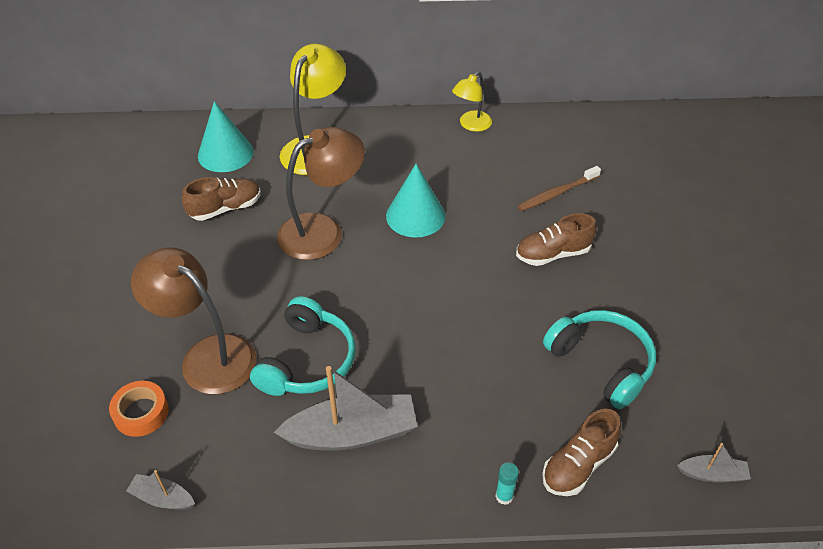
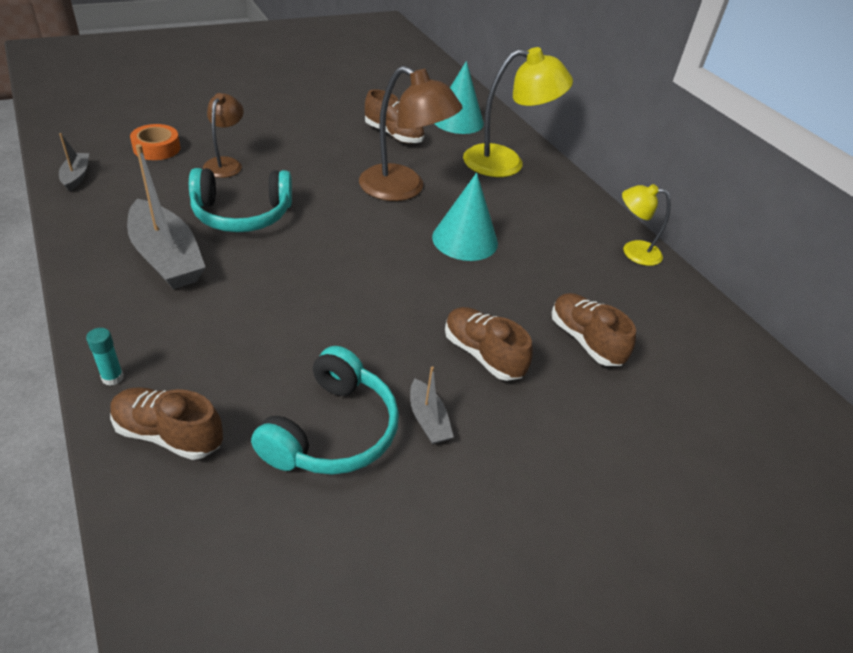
camera: 60 degrees right, 5 degrees down
brown lamp [131,247,257,394] -> brown lamp [203,93,244,178], size x0.57
brown toothbrush [518,166,601,211] -> brown shoe [552,293,636,366]
grey boat [677,443,751,482] -> grey boat moved to [410,366,454,444]

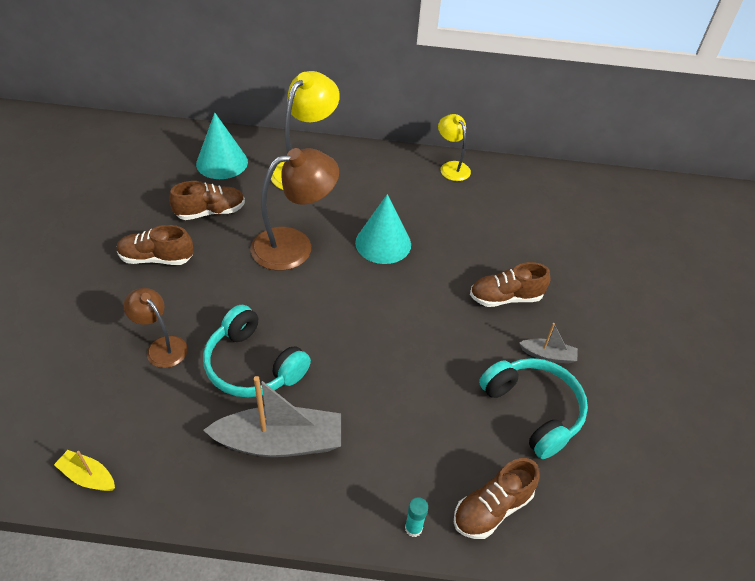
camera: 55 degrees left, 5 degrees up
grey boat [59,133,89,192] -> yellow boat [54,450,115,491]
orange tape [130,124,180,160] -> none
turquoise headphones [189,168,292,232] -> turquoise headphones turned 105 degrees clockwise [203,305,311,397]
brown shoe [552,293,636,366] -> brown shoe moved to [117,225,194,265]
yellow lamp [622,184,671,266] -> yellow lamp turned 105 degrees clockwise [438,114,471,181]

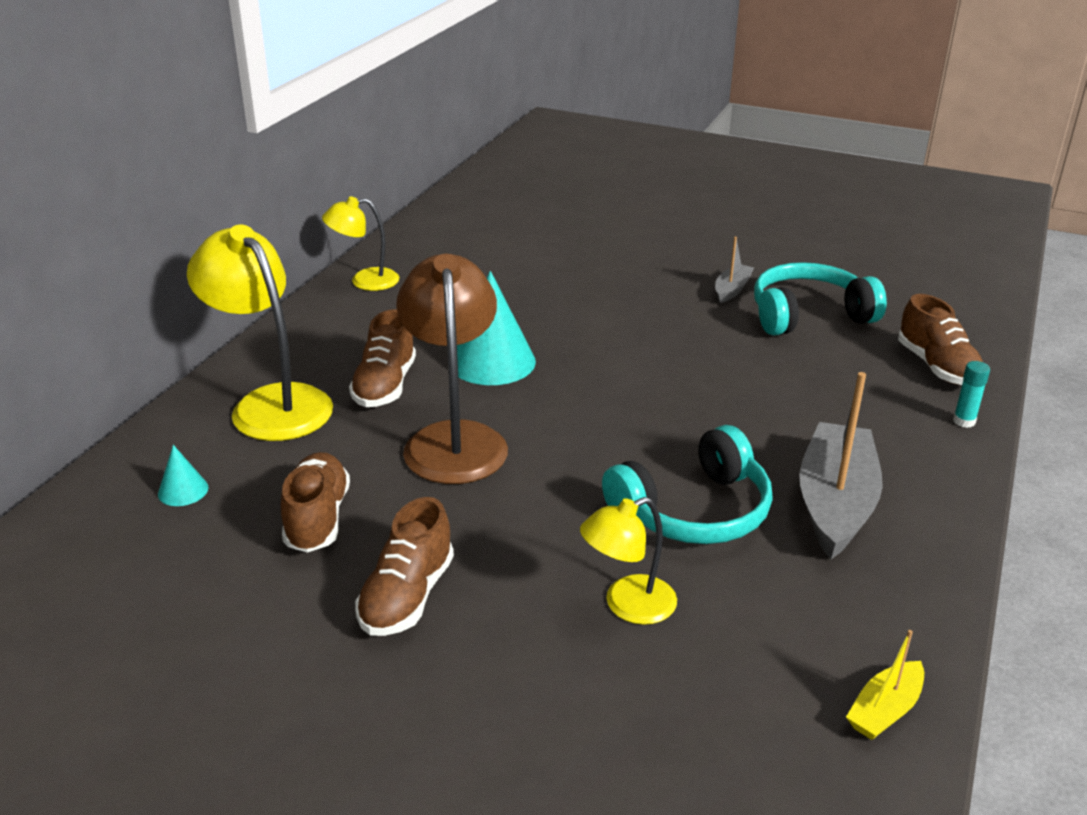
camera: 70 degrees left, 15 degrees down
brown lamp [124,288,188,368] -> yellow lamp [580,497,677,625]
turquoise cone [196,113,248,179] -> turquoise cone [158,445,208,506], size x0.47
brown shoe [470,262,550,307] -> brown shoe moved to [349,309,416,407]

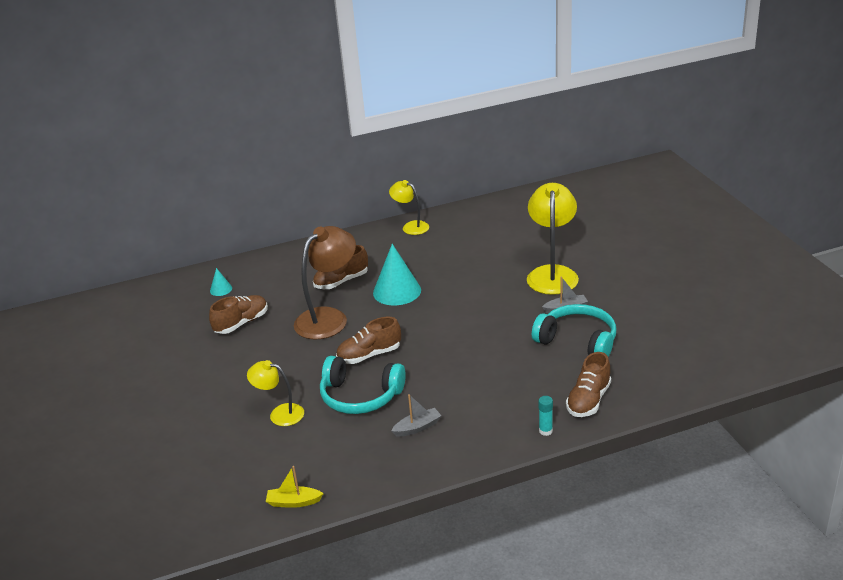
camera: 50 degrees right, 0 degrees up
yellow lamp [187,224,333,441] -> yellow lamp moved to [527,183,579,295]
brown shoe [355,497,454,636] -> brown shoe moved to [336,317,401,364]
grey boat [799,372,883,559] -> grey boat [391,394,441,437], size x0.49

